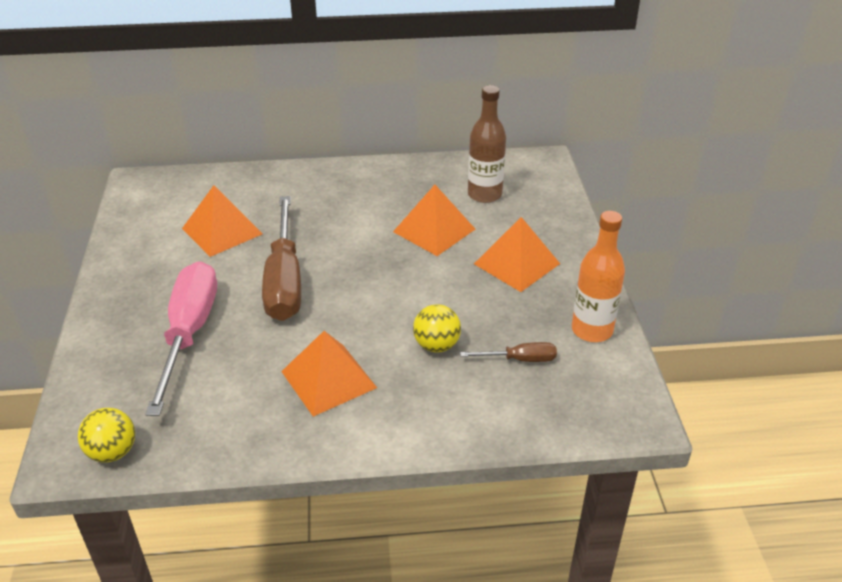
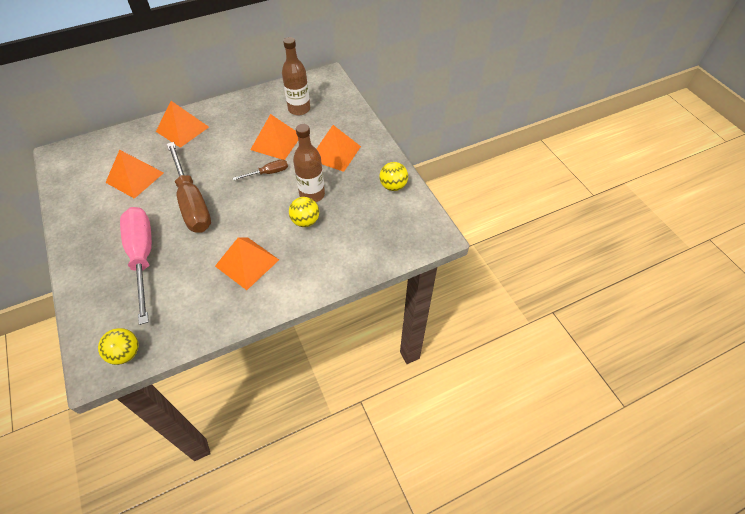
camera: 20 degrees left, 15 degrees up
brown screwdriver [460,342,557,362] -> brown screwdriver moved to [233,159,288,180]
orange bottle [572,211,625,342] -> yellow ball [380,162,408,191]
none -> orange pyramid [156,101,209,148]
none -> brown bottle [293,124,325,202]

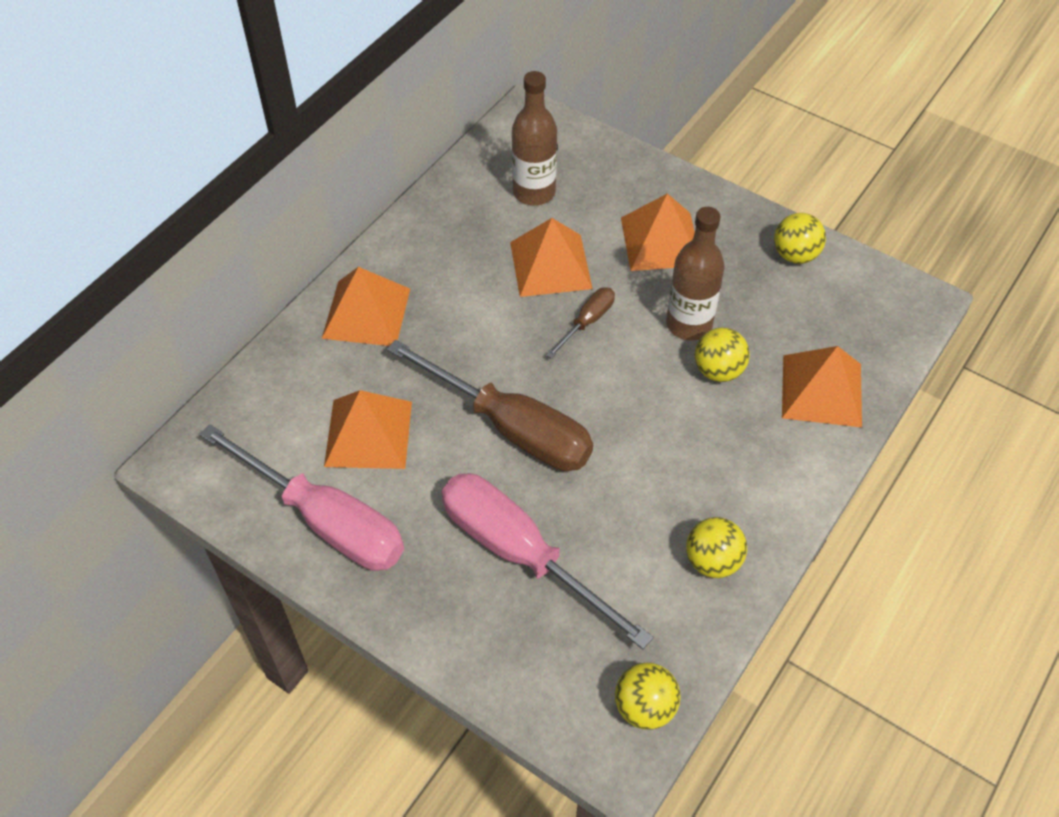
camera: 30 degrees left, 0 degrees up
orange pyramid [215,237,279,290] -> orange pyramid moved to [782,346,862,428]
none -> pink screwdriver [200,424,404,571]
none -> yellow ball [686,517,747,578]

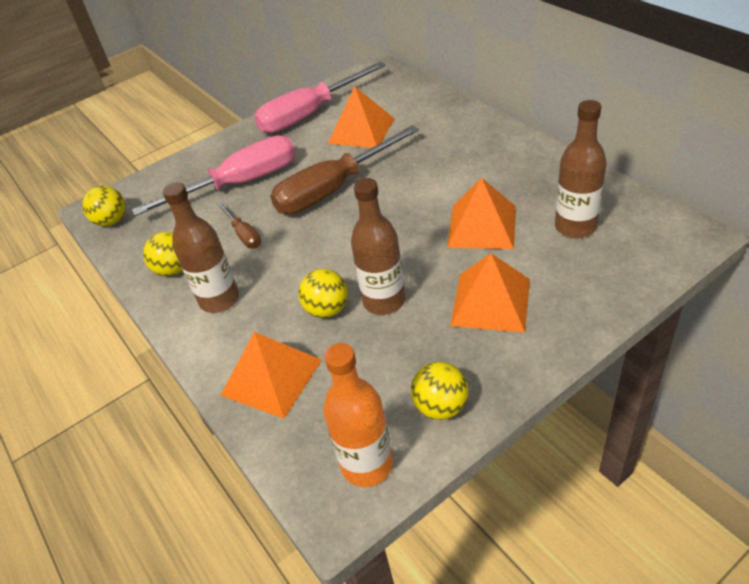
camera: 115 degrees right, 10 degrees down
orange pyramid [322,267,410,346] -> none
brown screwdriver [546,287,615,359] -> brown screwdriver moved to [217,202,261,248]
none -> brown bottle [163,182,239,313]
none -> orange bottle [323,343,393,487]

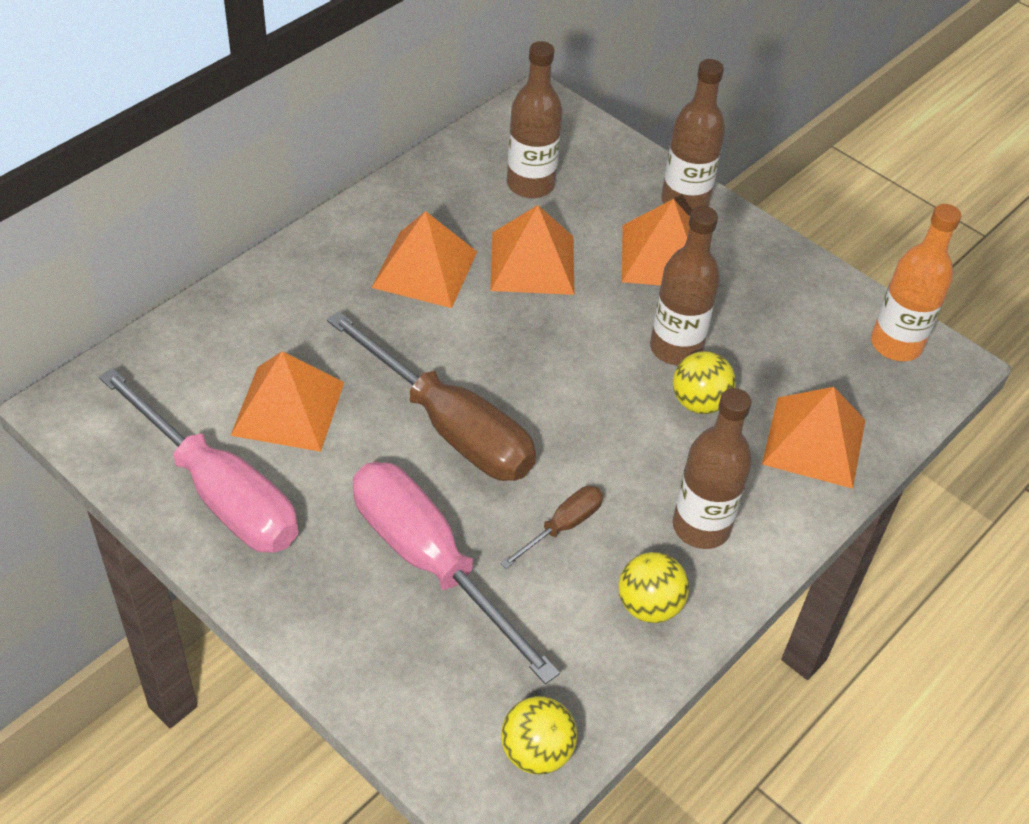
camera: 110 degrees left, 5 degrees up
yellow ball [411,362,469,420] -> none
none -> orange pyramid [371,211,477,308]
none -> brown bottle [661,59,725,215]

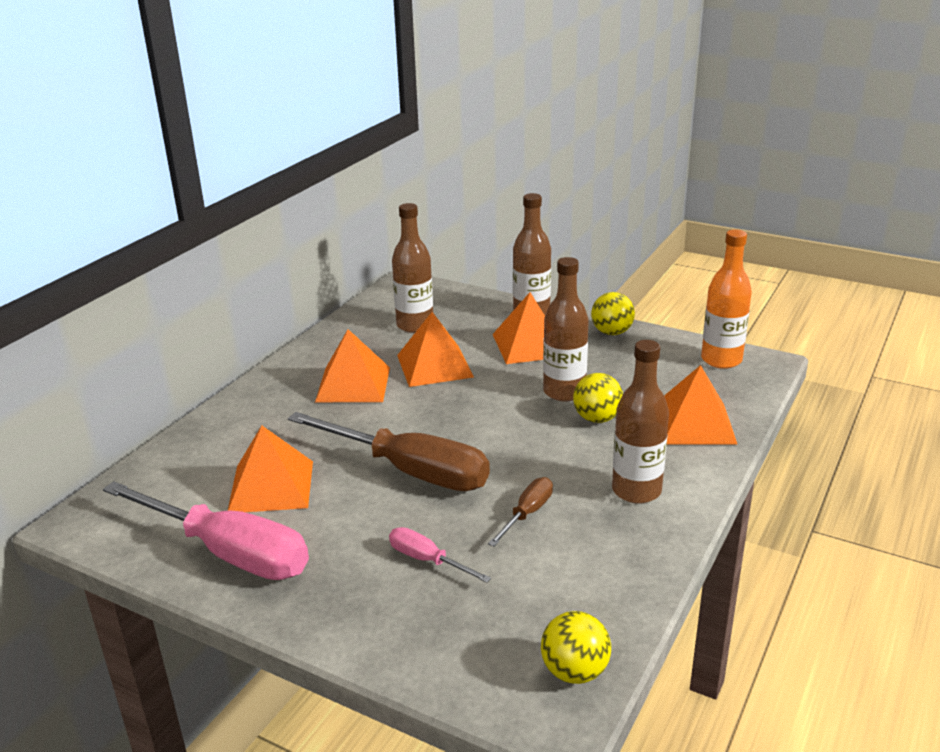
camera: 10 degrees left, 20 degrees down
pink screwdriver [353,462,560,684] -> pink screwdriver [389,527,491,583], size x0.46
yellow ball [618,552,689,623] -> yellow ball moved to [591,292,635,335]

